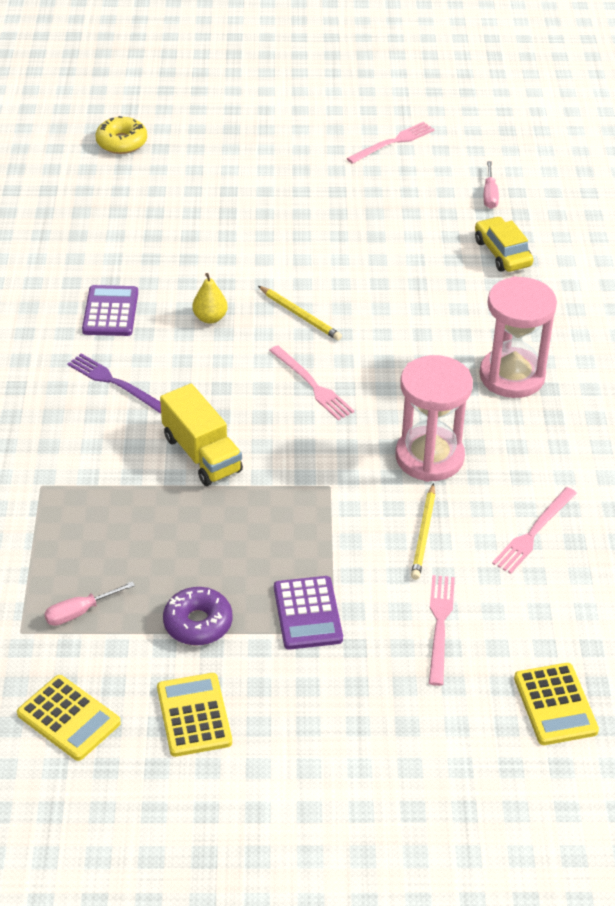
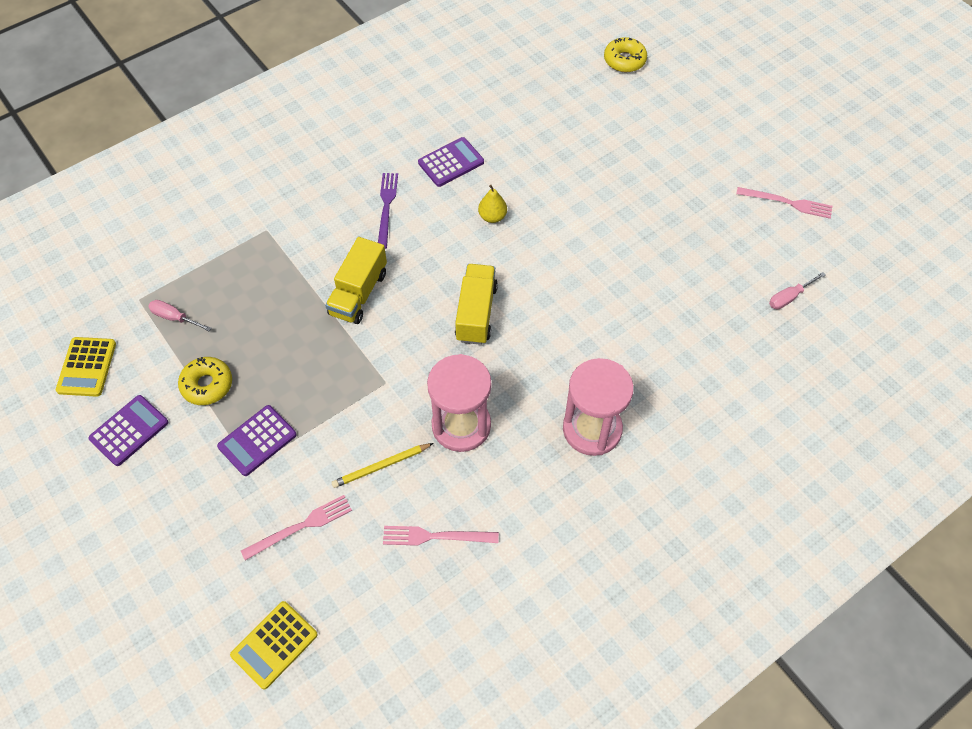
camera: 55 degrees right, 15 degrees up
yellow calculator [157,673,232,757] -> purple calculator [88,395,169,466]
purple donut [163,587,232,645] -> yellow donut [178,357,232,405]
yellow pencil [258,286,342,341] -> none
pink fork [269,345,354,420] -> yellow truck [455,264,498,345]
yellow car [475,216,533,272] -> none

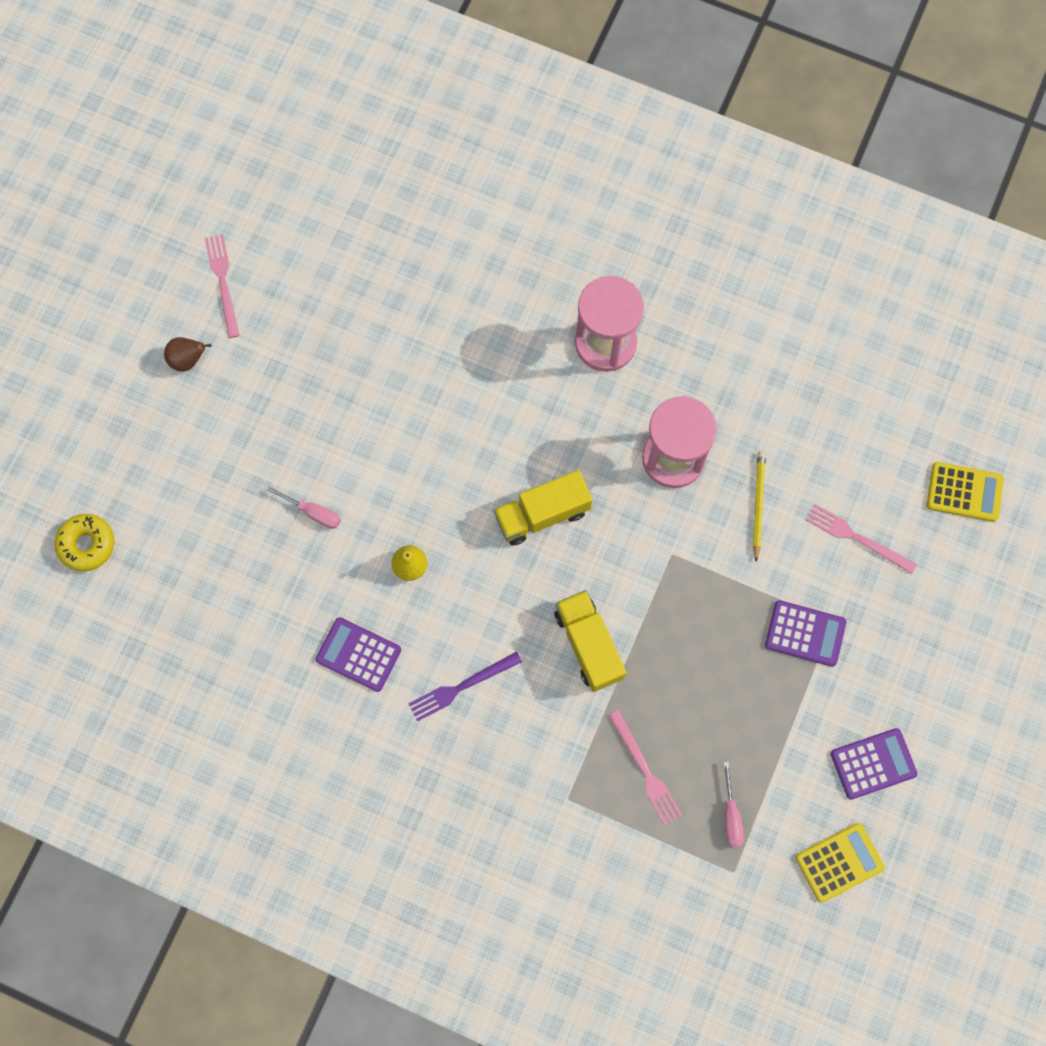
camera: 120 degrees left, 15 degrees up
purple calculator [88,395,169,466] -> purple calculator turned 150 degrees clockwise [831,728,918,800]
yellow donut [178,357,232,405] -> none
yellow truck [325,237,387,324] -> yellow truck turned 105 degrees counterclockwise [554,590,626,692]
yellow pencil [331,443,433,488] -> yellow pencil turned 120 degrees counterclockwise [753,451,766,561]
pink fork [383,526,499,546] -> pink fork moved to [608,710,682,825]
pink screwdriver [769,272,825,309] -> pink screwdriver moved to [267,486,341,529]
none -> brown pear [164,337,212,372]

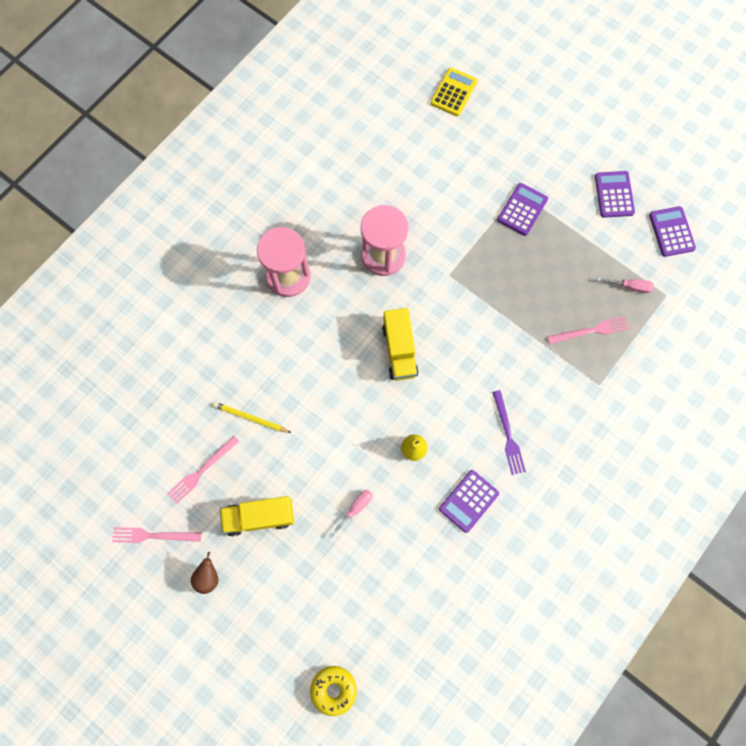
camera: 75 degrees left, 0 degrees up
yellow truck [554,590,626,692] -> yellow truck moved to [220,496,294,536]
yellow pencil [753,451,766,561] -> yellow pencil moved to [213,402,291,433]
yellow calculator [795,823,885,903] -> purple calculator [649,206,696,257]
pink fork [805,504,917,574] -> pink fork moved to [167,436,240,504]

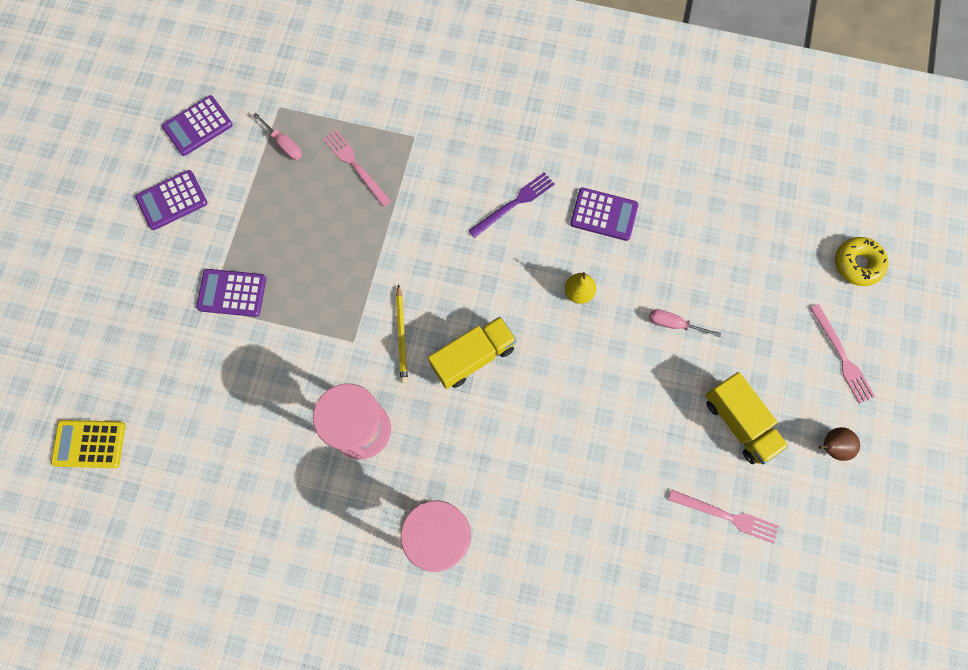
camera: 115 degrees left, 0 degrees up
pink fork [112,527,201,543] -> pink fork moved to [810,304,875,404]
yellow pencil [213,402,291,433] -> yellow pencil moved to [396,284,408,383]
pink screwdriver [597,277,654,293] -> pink screwdriver turned 150 degrees clockwise [253,113,302,160]

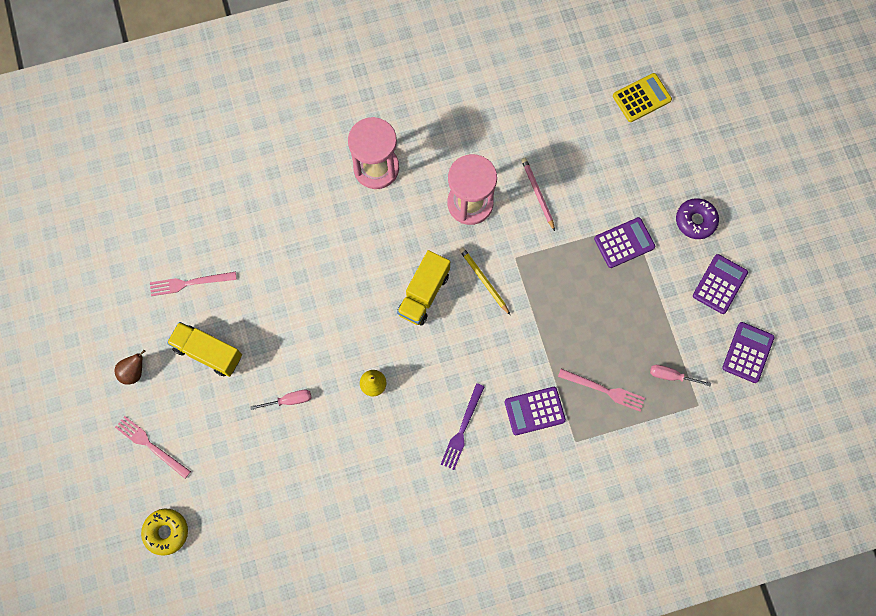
camera: 150 degrees right, 0 degrees up
purple calculator [570,188,639,241] -> purple calculator moved to [505,387,566,435]
none -> pink pencil [521,158,555,231]
none -> purple donut [676,198,719,239]

